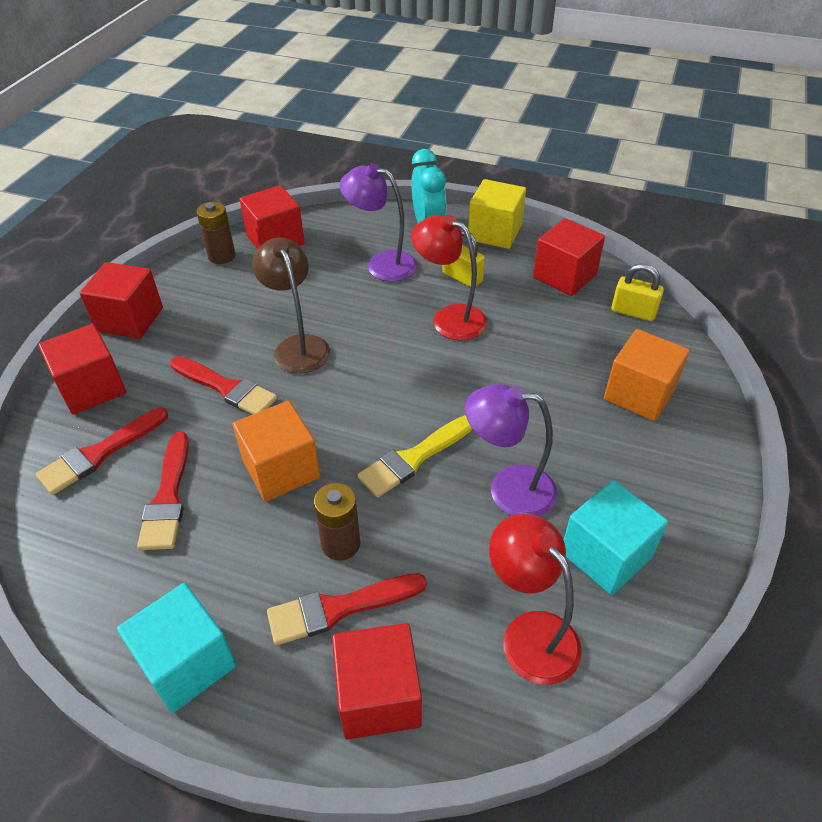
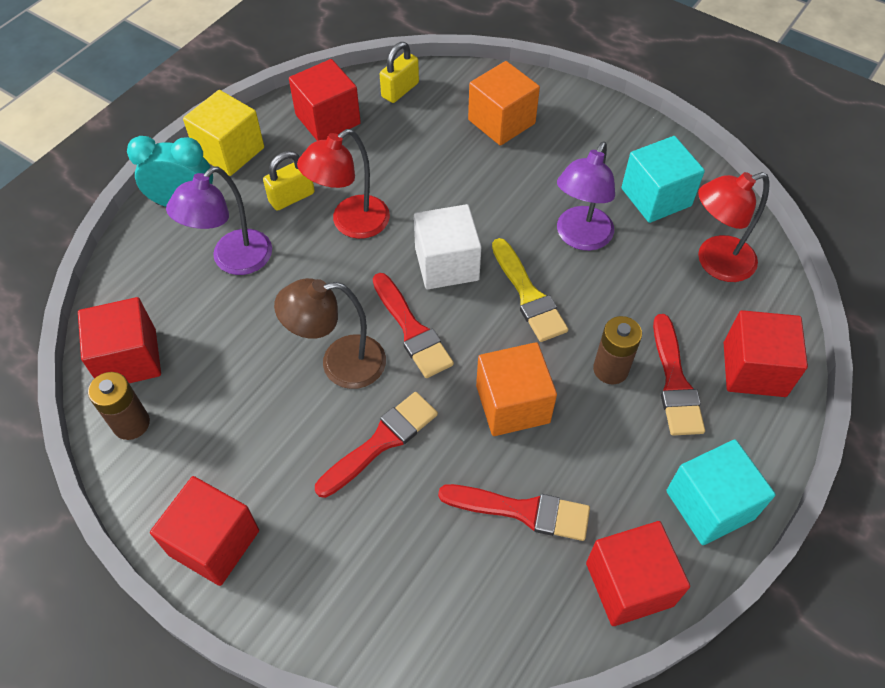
camera: 75 degrees left, 10 degrees up
red brush [36,407,168,495] -> red brush moved to [373,273,454,378]
red cube [38,324,126,415] -> red cube moved to [586,521,690,626]
none -> white cube [414,204,481,289]

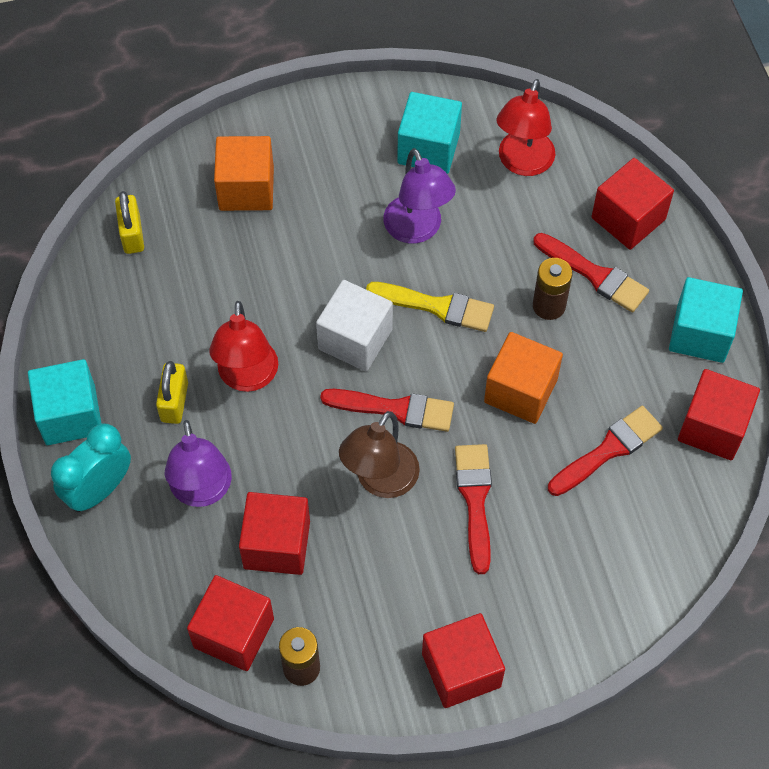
camera: 50 degrees left, 5 degrees up
yellow cube [183,90,264,176] -> turquoise cube [28,359,101,445]
red cube [289,59,361,141] -> red cube moved to [239,492,310,575]

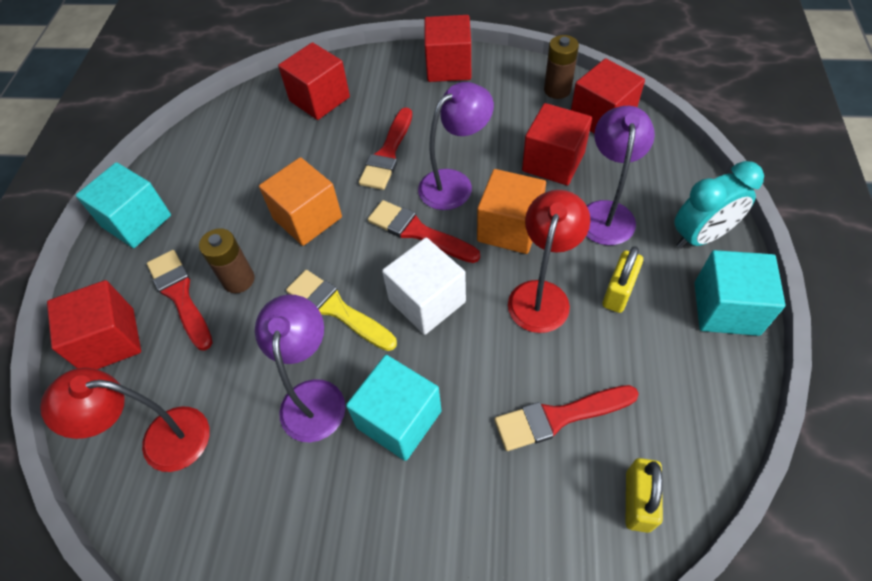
camera: 155 degrees left, 5 degrees down
orange cube [214,136,274,211] -> orange cube moved to [477,169,546,254]
brown lamp [339,411,420,498] -> purple lamp [418,82,494,210]
turquoise cube [397,92,462,174] -> turquoise cube moved to [346,355,442,461]
red lamp [496,79,556,176] -> red lamp turned 135 degrees counterclockwise [40,368,210,472]
red brush [548,406,663,496] -> red brush moved to [494,385,639,451]
red cube [678,369,760,460] -> red cube moved to [278,42,350,120]

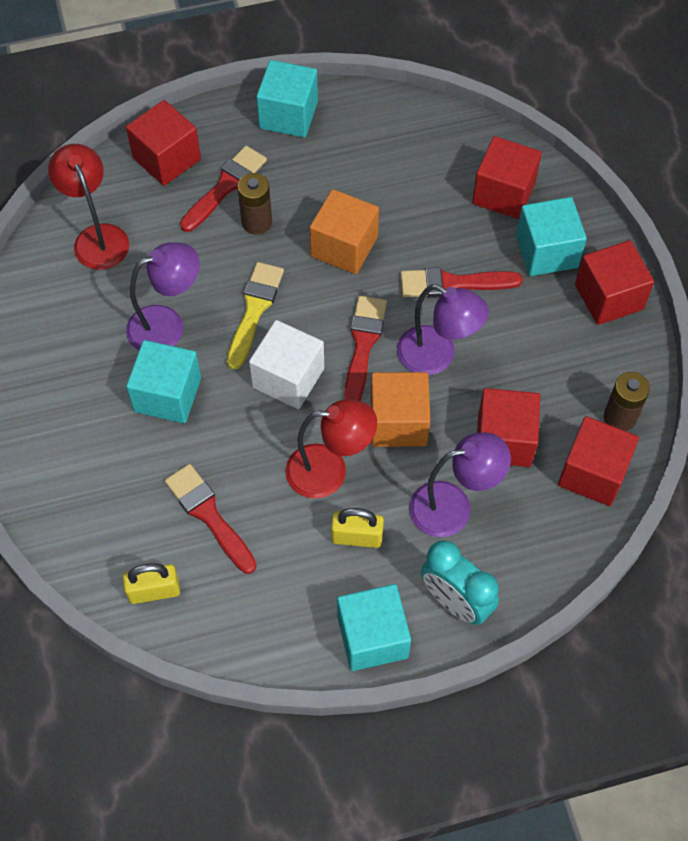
camera: 65 degrees right, 5 degrees up
none -> turquoise cube [516,197,587,276]

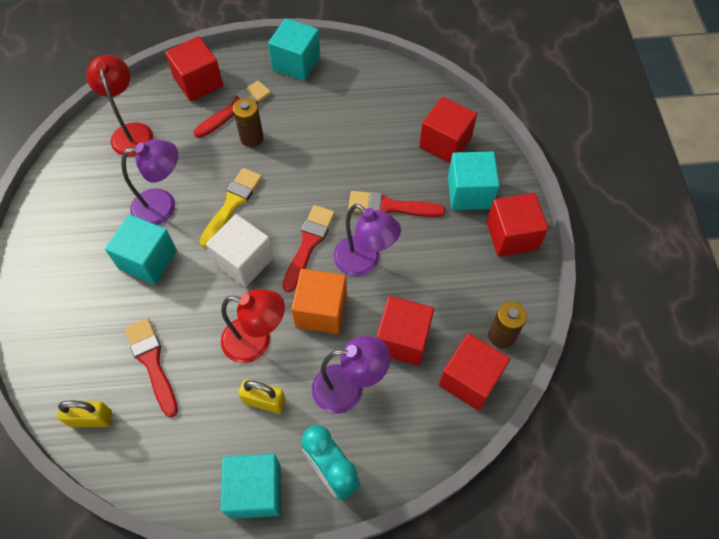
camera: 10 degrees right, 0 degrees up
orange cube [310,189,379,274] -> none

